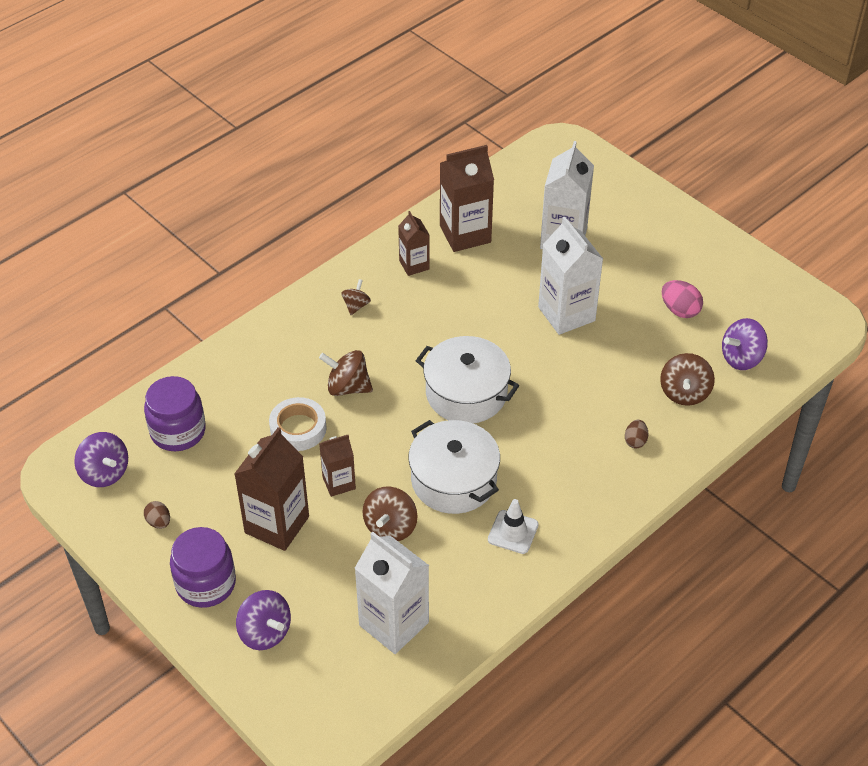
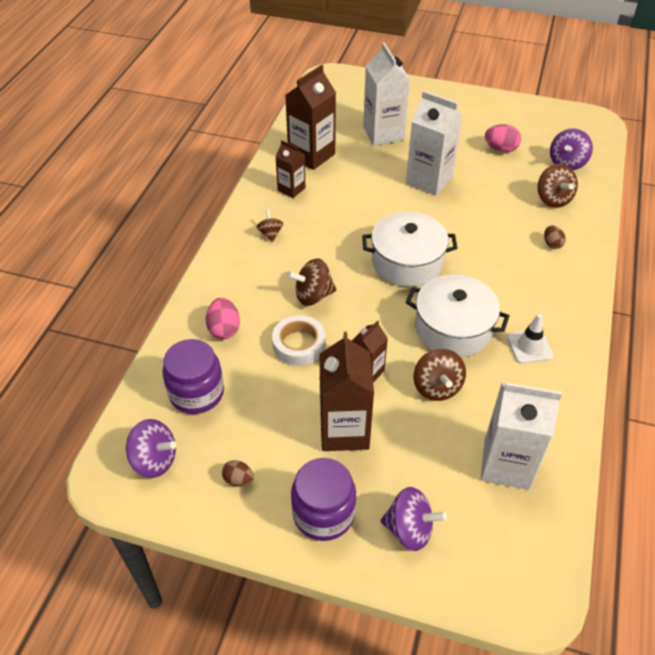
camera: 30 degrees left, 0 degrees up
none -> pink egg [205,298,240,339]

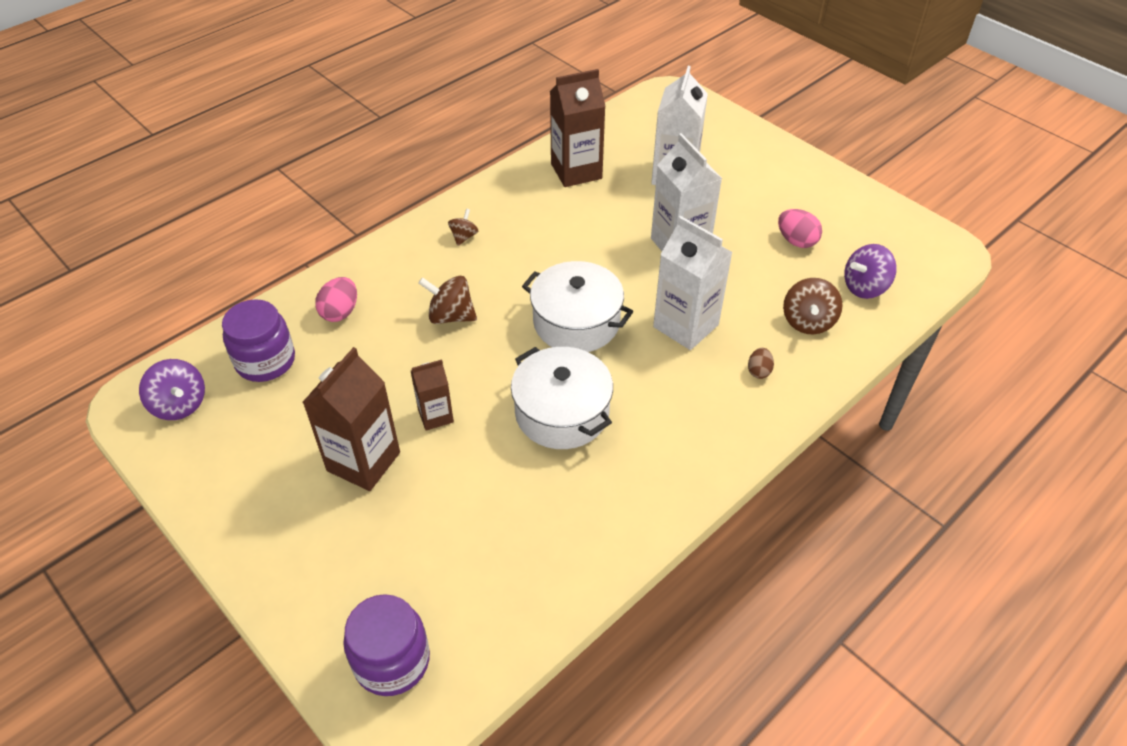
camera: 30 degrees right, 0 degrees up
brown egg [222,460,254,487] -> none
white tape [272,315,326,366] -> none
brown carton [275,140,306,198] -> none
purple jar [291,458,356,541] -> purple jar moved to [343,594,430,696]
purple spinning top [380,487,447,551] -> none
brown spinning top [413,349,466,401] -> none
white carton [481,382,562,490] -> white carton moved to [653,216,733,350]
white traffic cone [507,314,553,364] -> none

